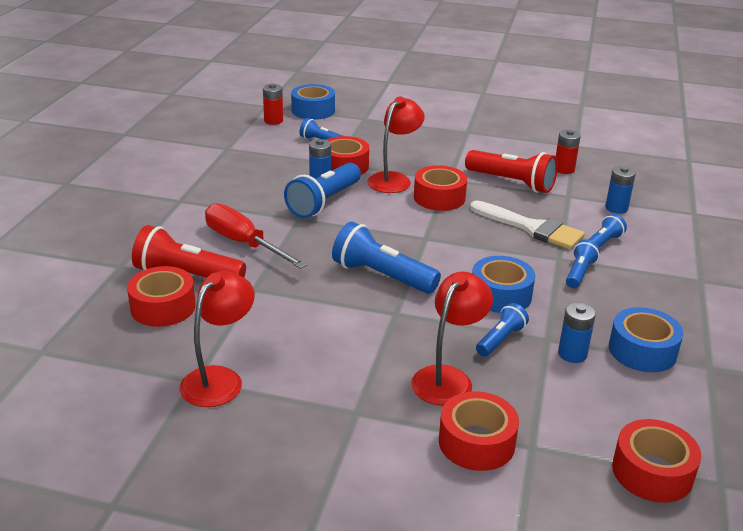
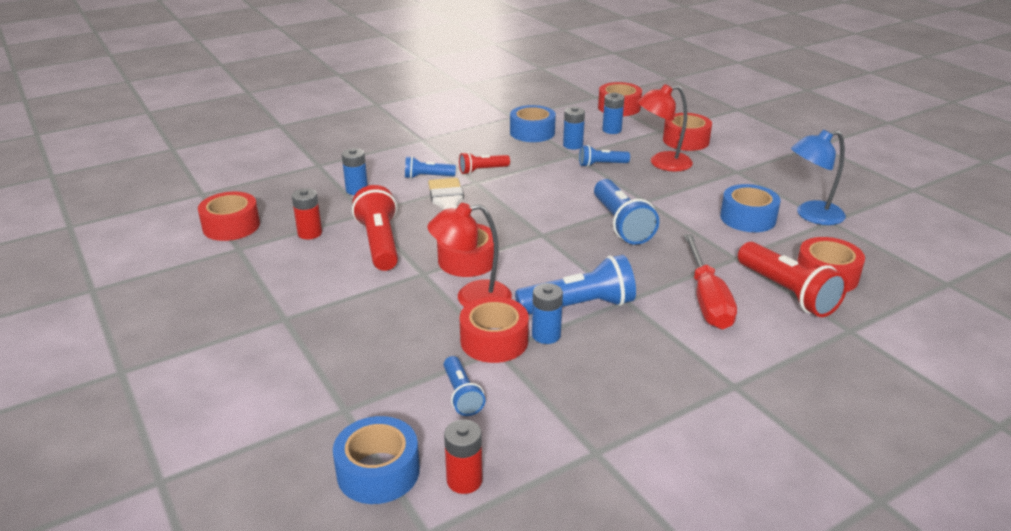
camera: 135 degrees left, 0 degrees up
red lamp [180,271,255,407] -> blue lamp [791,130,846,225]
blue tape [472,256,535,313] -> blue tape moved to [720,184,781,232]
blue flashlight [566,239,600,288] -> red flashlight [459,152,510,175]
none -> red tape [198,191,260,241]
none -> blue battery [602,92,624,134]

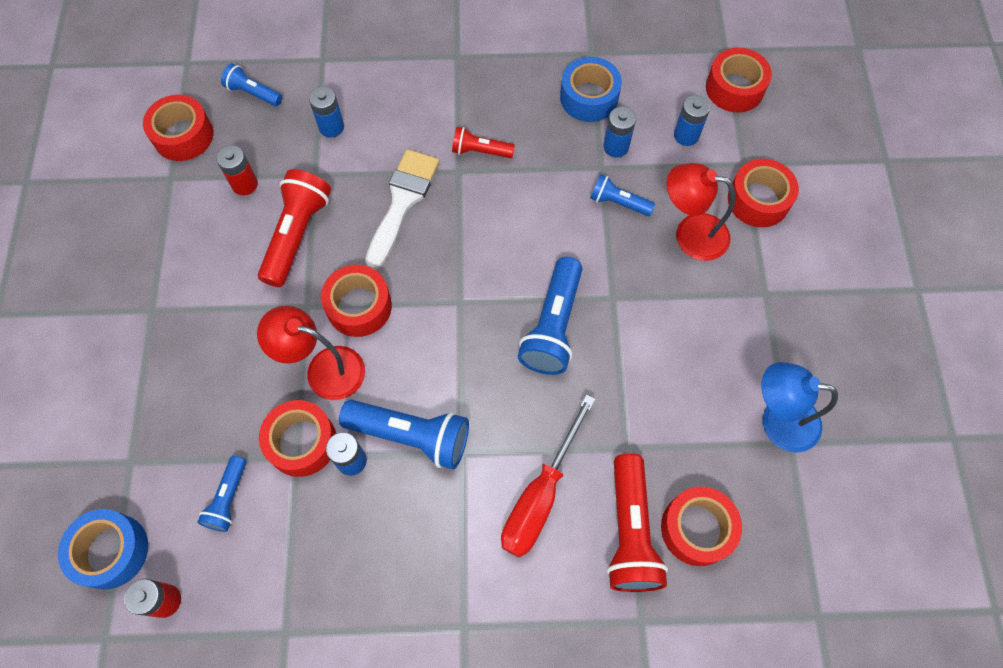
camera: 30 degrees right, 35 degrees up
blue flashlight [405,156,456,179] -> blue flashlight moved to [221,64,282,106]
blue tape [720,184,781,232] -> none

